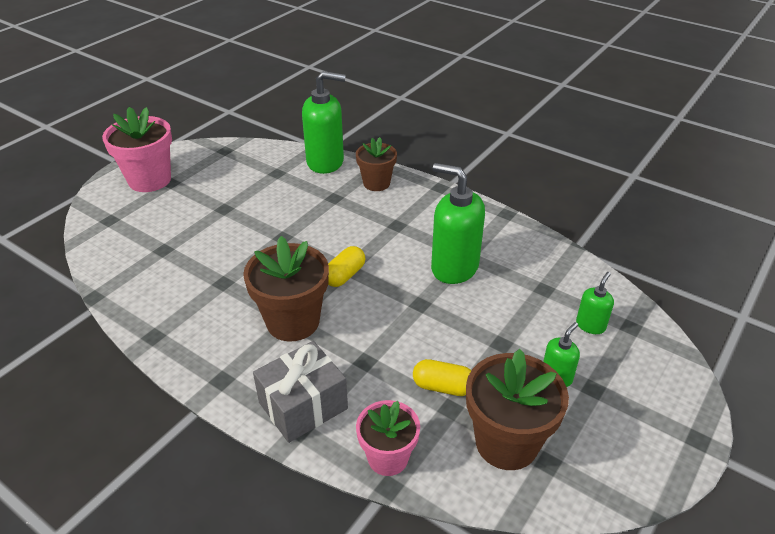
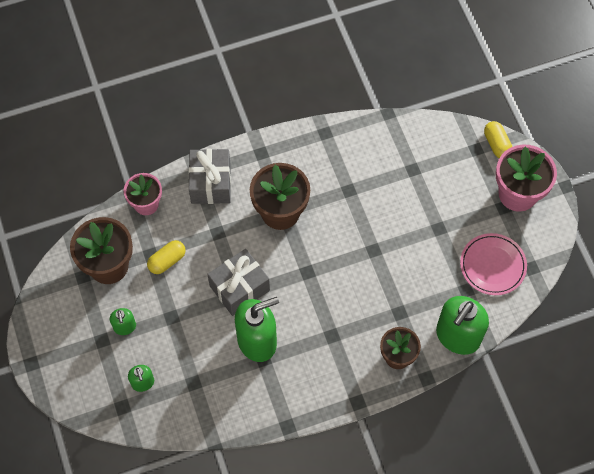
camera: 125 degrees right, 25 degrees up
yellow capsule [328,246,365,287] -> yellow capsule moved to [484,121,512,158]
none -> grey gift [207,249,270,316]
none -> pink plate [460,233,527,295]

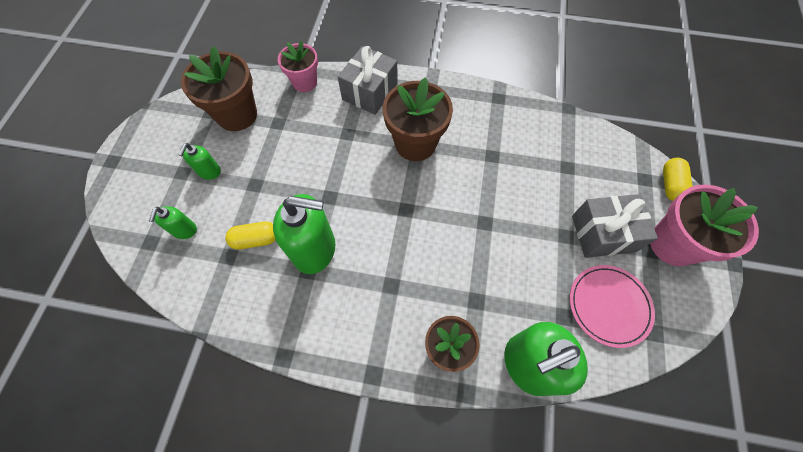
camera: 30 degrees right, 0 degrees up
yellow capsule [147,240,186,274] -> yellow capsule moved to [225,221,275,250]
grey gift [207,249,270,316] -> grey gift moved to [572,194,658,258]

